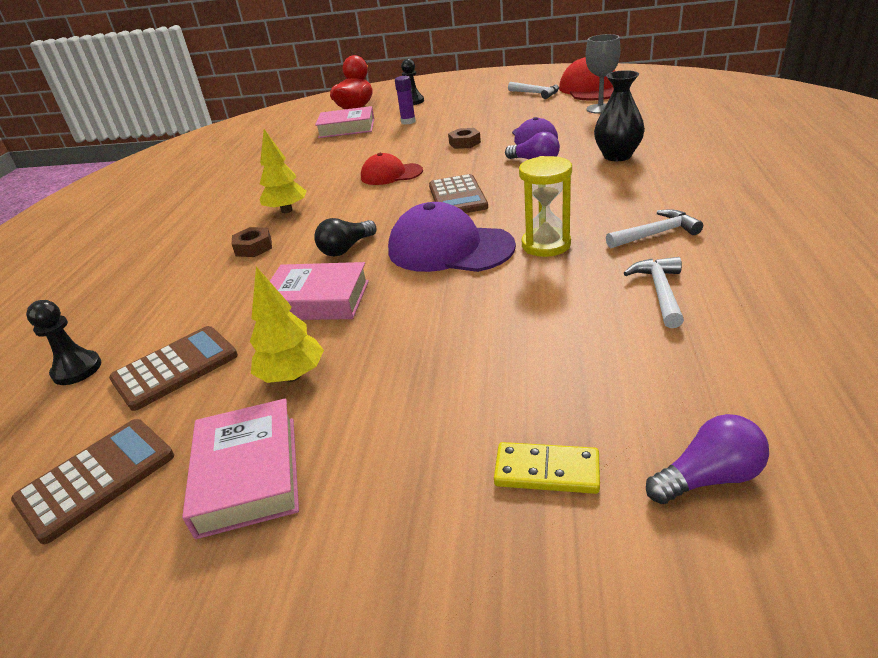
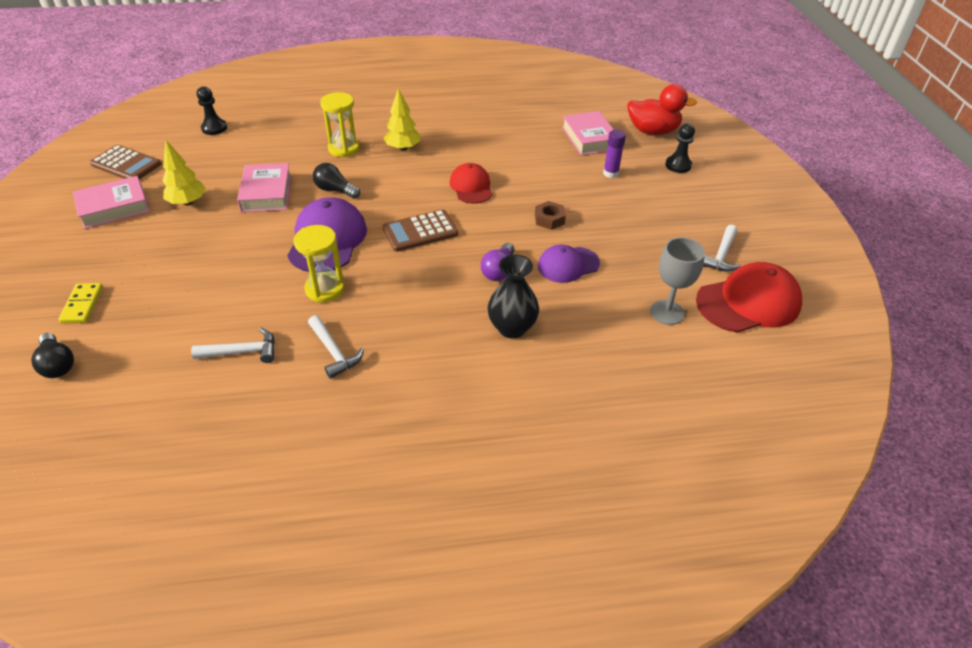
camera: 70 degrees right, 10 degrees up
brown calculator [109,326,238,411] -> none
brown nut [232,227,272,257] -> yellow hourglass [320,92,360,157]
purple light bulb [646,414,769,504] -> black light bulb [31,333,74,378]

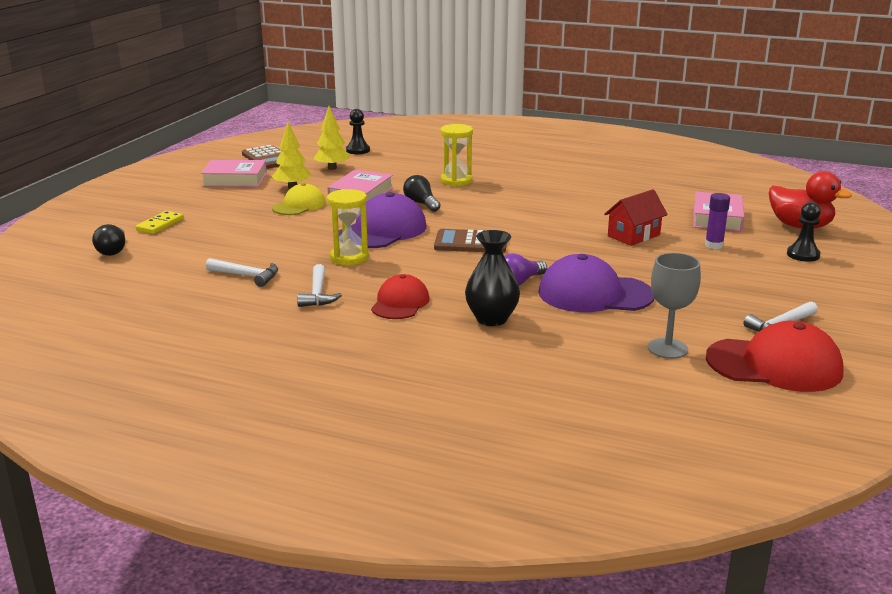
camera: 30 degrees right, 20 degrees down
yellow tree [383,88,420,151] -> yellow tree moved to [313,106,350,170]
red cap [450,163,493,204] -> red cap moved to [371,274,430,319]
brown nut [535,201,566,230] -> none
purple cap [538,245,600,283] -> purple cap [538,254,654,312], size x1.60
none -> yellow cap [272,183,326,215]
none -> red house [604,189,668,246]

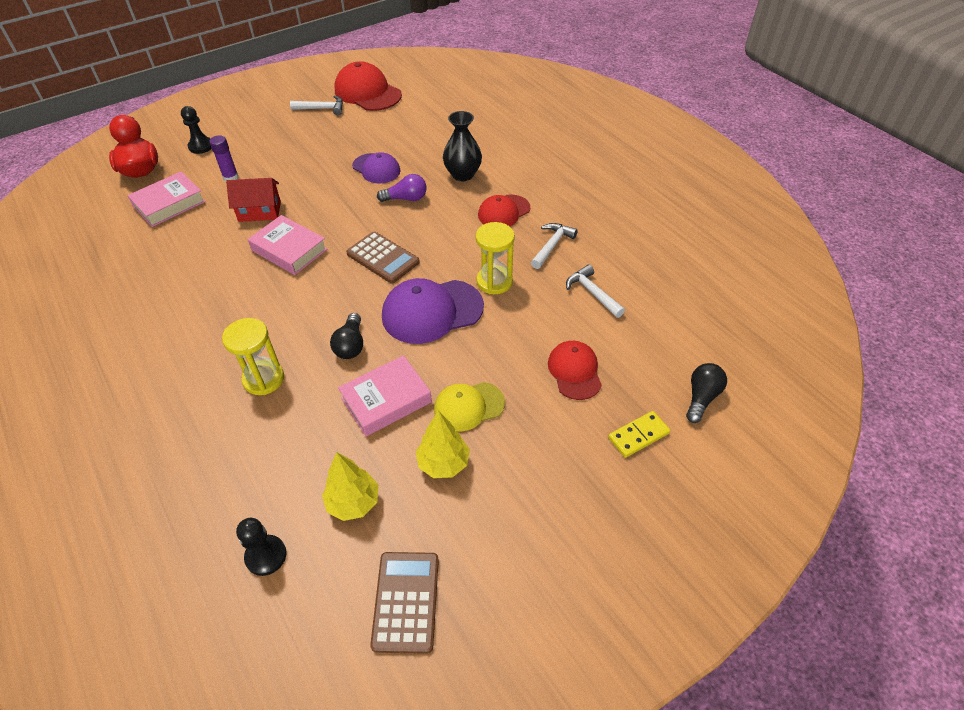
camera: 145 degrees left, 25 degrees up
pink book [201,160,267,187] -> pink book moved to [248,215,327,275]
purple cap [538,254,654,312] -> purple cap [352,152,400,184], size x0.62
grey goblet [648,253,701,359] -> none
none -> red cap [548,341,602,400]

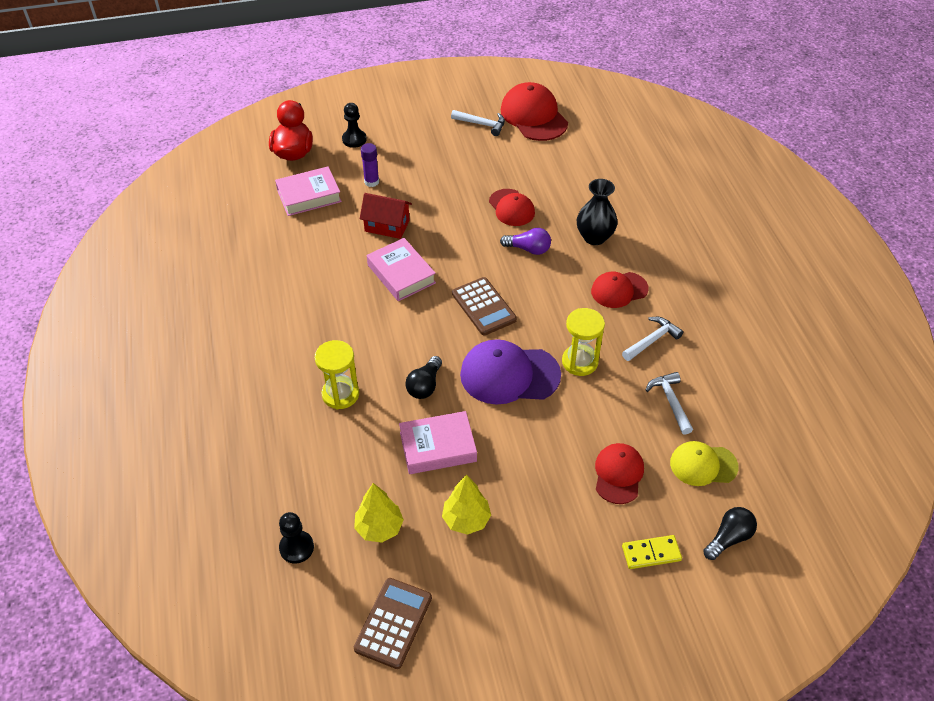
camera: 20 degrees right, 0 degrees up
purple cap [352,152,400,184] -> red cap [489,189,535,226]
yellow cap [434,382,505,432] -> yellow cap moved to [670,441,739,486]

